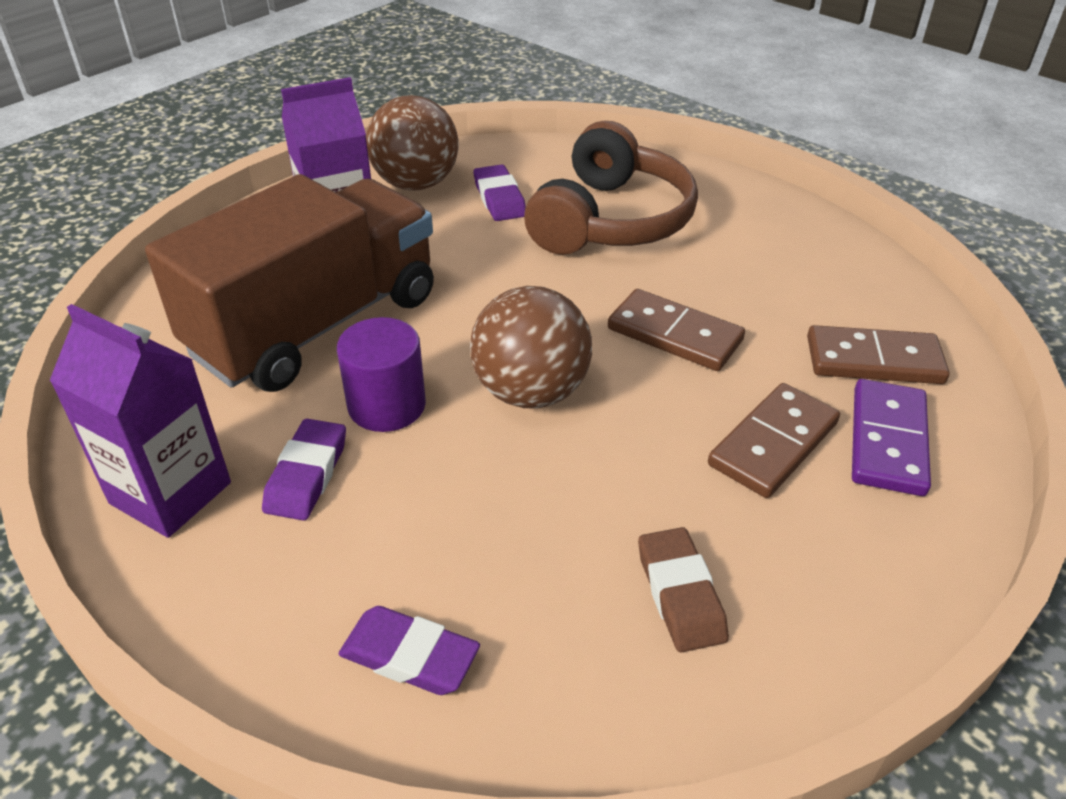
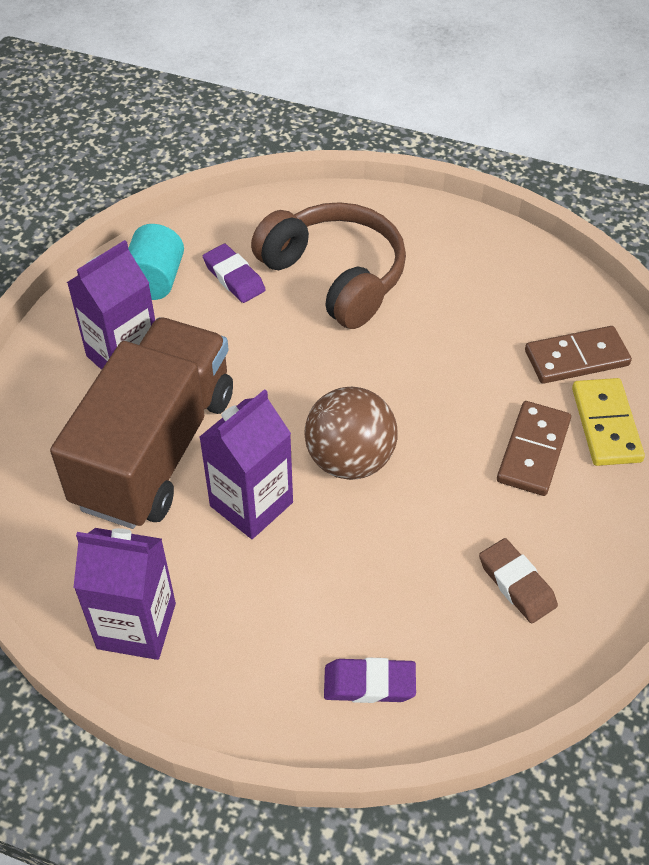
camera: 20 degrees left, 10 degrees up
purple eraser [262,419,346,521] -> none
purple cylinder [337,317,426,432] -> purple carton [199,389,293,539]
brown ball [366,95,458,191] -> turquoise cylinder [128,224,184,300]
brown headphones [524,121,698,255] -> brown headphones turned 45 degrees counterclockwise [251,202,406,329]
brown domino [608,289,745,371] -> none
purple domino [852,379,931,496] -> yellow domino [572,378,645,466]

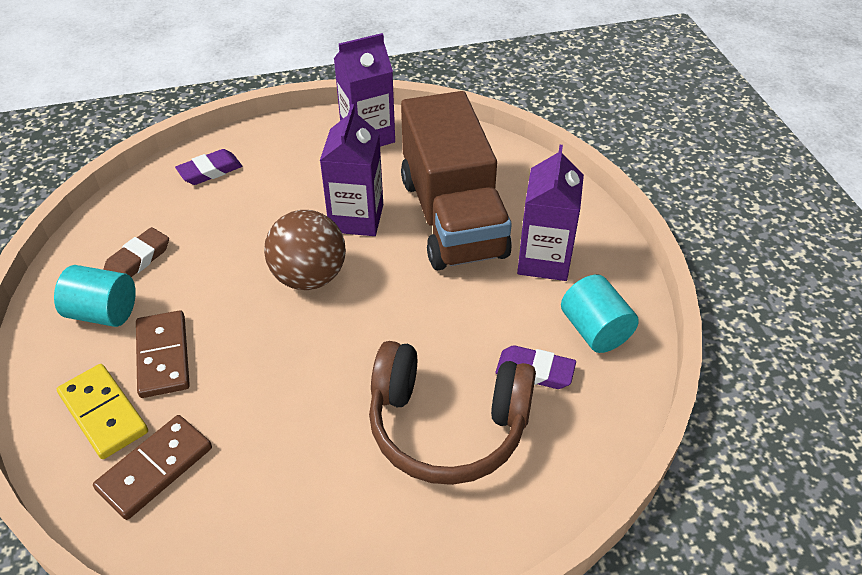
camera: 145 degrees right, 5 degrees down
brown eraser [479,538,558,623] -> brown eraser turned 75 degrees counterclockwise [103,227,169,277]
none -> turquoise cylinder [54,265,136,327]

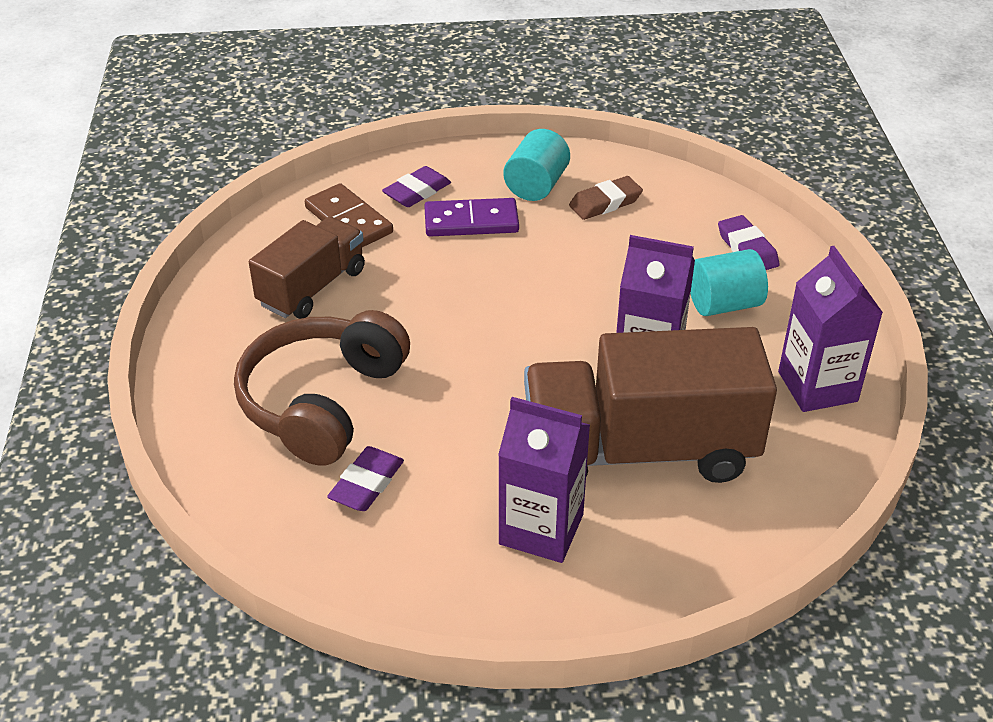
camera: 100 degrees right, 5 degrees down
yellow domino [57,364,148,459] -> purple eraser [382,166,451,207]
brown eraser [103,227,169,277] -> brown eraser turned 75 degrees counterclockwise [569,176,643,220]
brown domino [136,310,190,398] -> purple domino [424,198,519,236]
brown ball [264,210,346,290] -> none
turquoise cylinder [561,275,639,353] -> turquoise cylinder moved to [690,249,768,316]
none -> brown truck [249,217,365,319]

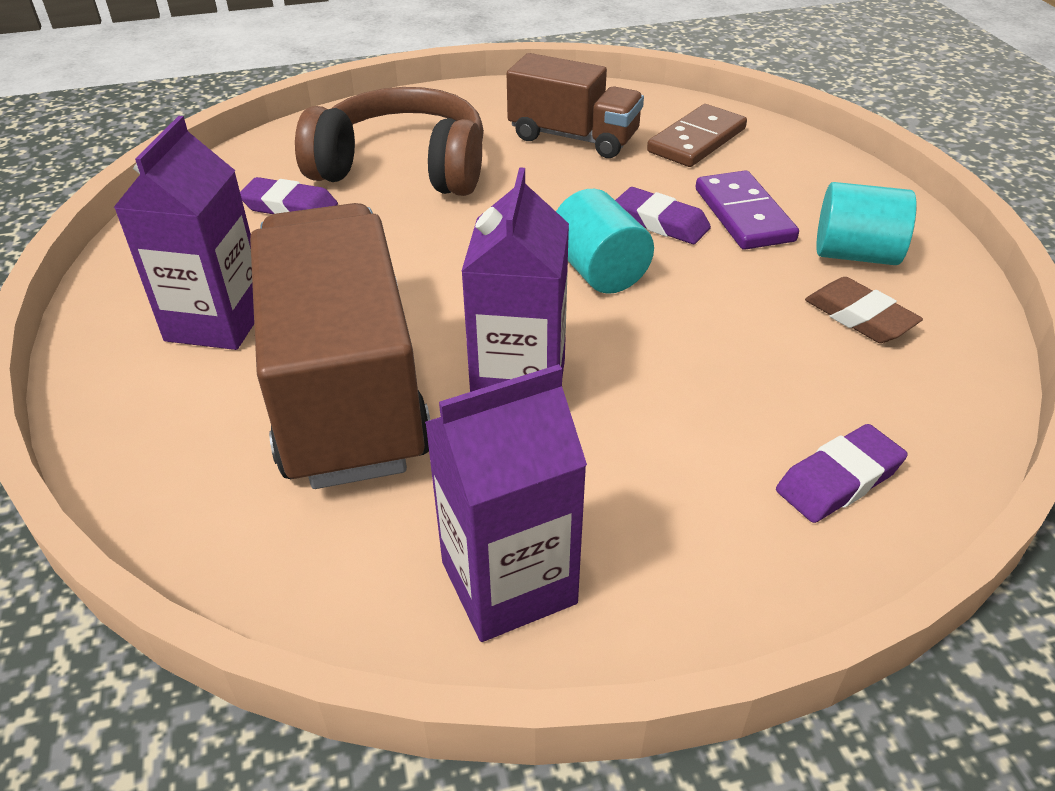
camera: 80 degrees right, 0 degrees up
purple eraser [382,166,451,207] -> purple eraser moved to [615,187,711,244]
turquoise cylinder [690,249,768,316] -> turquoise cylinder moved to [556,189,654,294]

